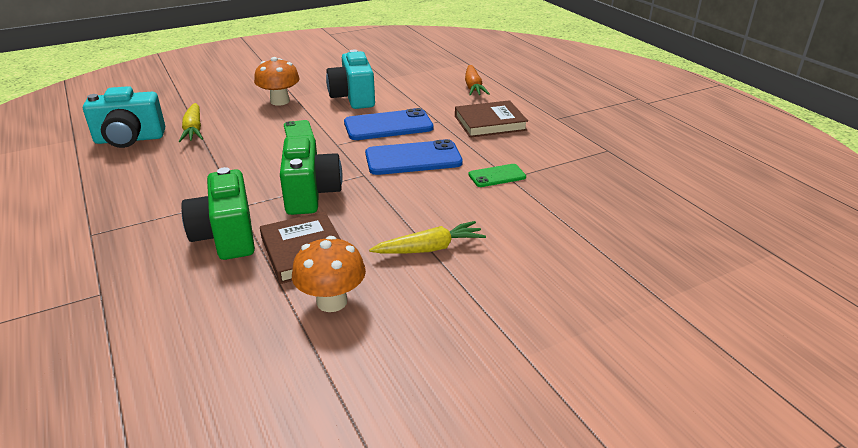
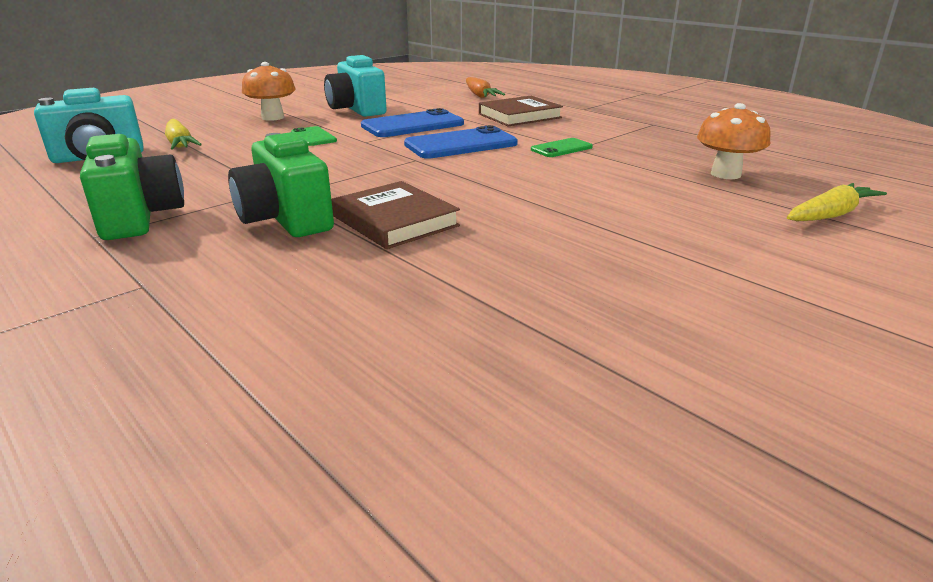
camera: 15 degrees left, 5 degrees down
green camera [280,135,343,215] -> green camera moved to [80,134,184,240]
orange mushroom [292,236,366,312] -> orange mushroom moved to [697,103,771,179]
yellow carrot [369,221,486,254] -> yellow carrot moved to [787,183,887,221]

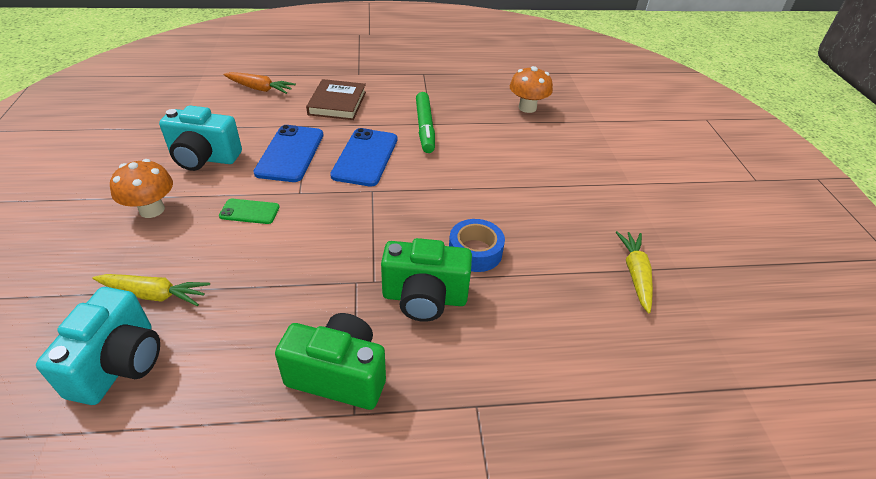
camera: 55 degrees left, 15 degrees up
brown book [331,181,460,249] -> blue tape [449,219,505,272]
green phone [531,138,593,157] -> green marker [416,92,435,153]
yellow carrot [787,183,887,221] -> yellow carrot moved to [616,231,653,314]

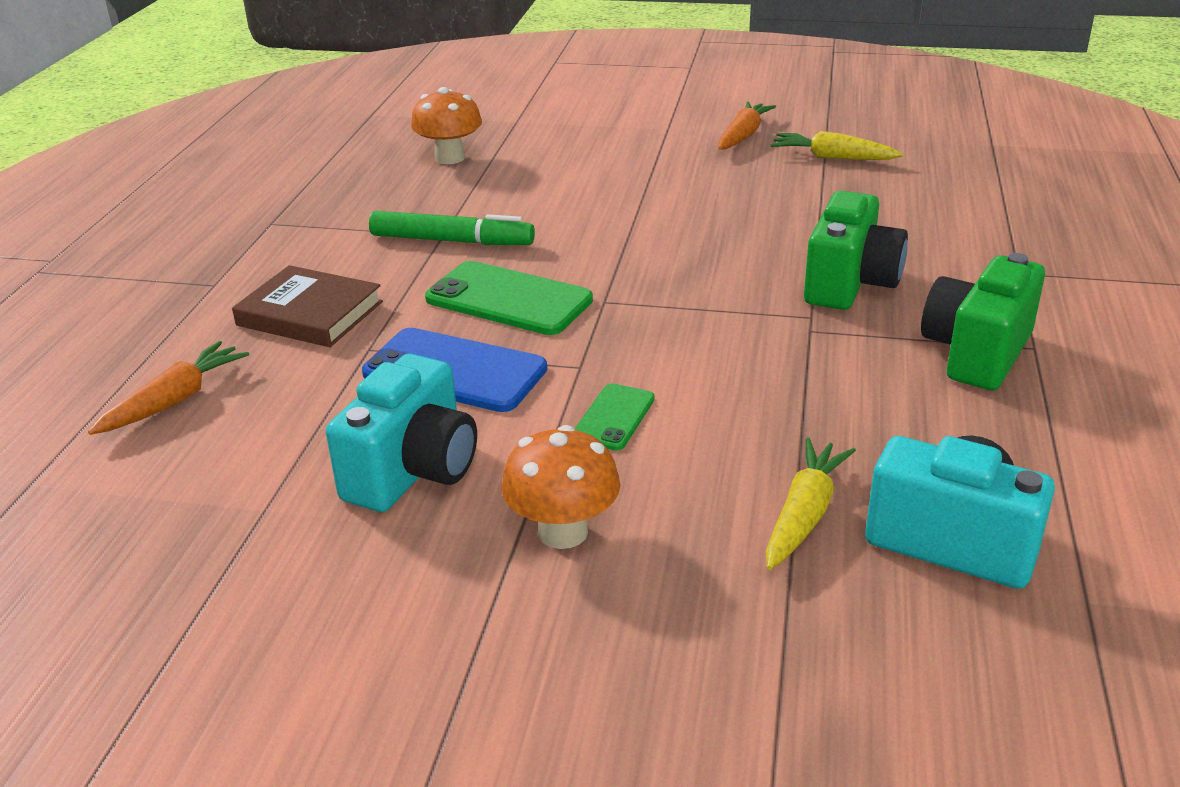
camera: 70 degrees left, 10 degrees down
blue phone [330,128,397,187] -> green phone [425,261,593,335]
blue tape [449,219,505,272] -> none
none -> orange carrot [718,102,776,150]

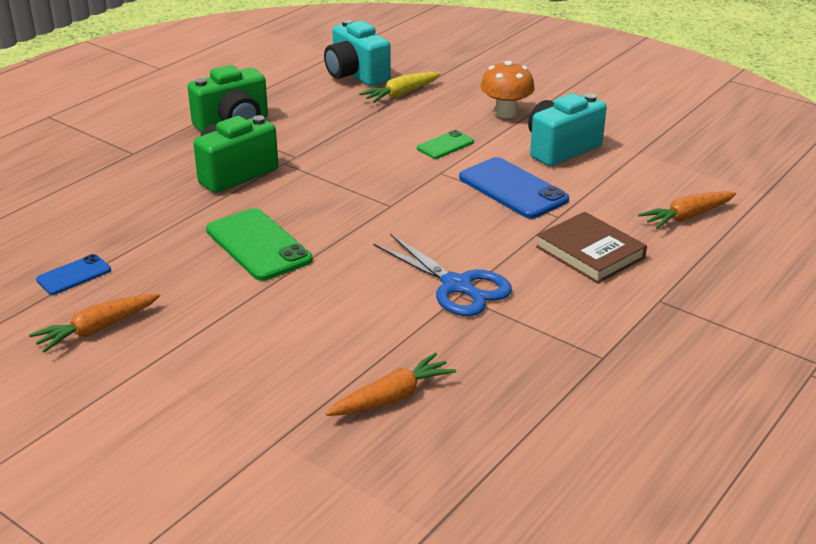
camera: 155 degrees left, 0 degrees up
green marker [369,211,535,245] -> blue scissors [374,233,512,316]
orange mushroom [411,87,482,164] -> orange carrot [326,352,456,416]
green phone [425,261,593,335] -> green phone moved to [206,208,312,281]
yellow carrot [770,131,904,160] -> blue phone [36,254,111,295]

